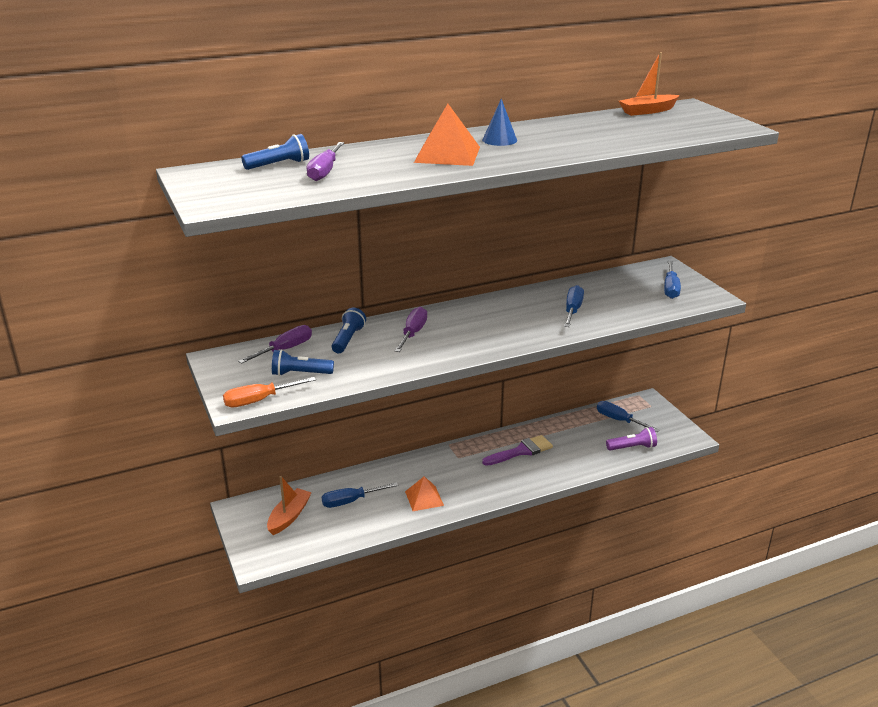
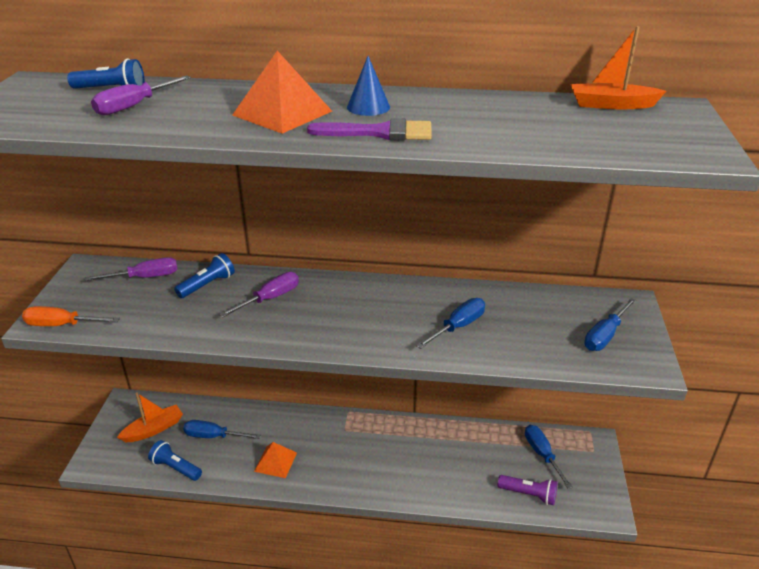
camera: 30 degrees right, 5 degrees up
blue flashlight [272,349,334,376] -> blue flashlight moved to [148,440,202,481]
purple brush [482,435,553,466] -> purple brush moved to [307,118,432,141]

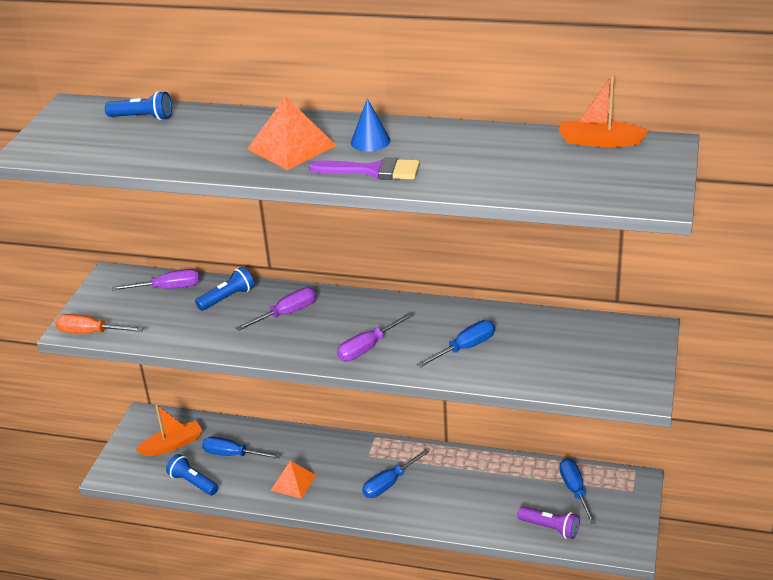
camera: 10 degrees right, 0 degrees up
purple screwdriver [91,76,191,116] -> purple screwdriver moved to [337,313,413,361]
blue screwdriver [584,298,636,351] -> blue screwdriver moved to [362,449,429,498]

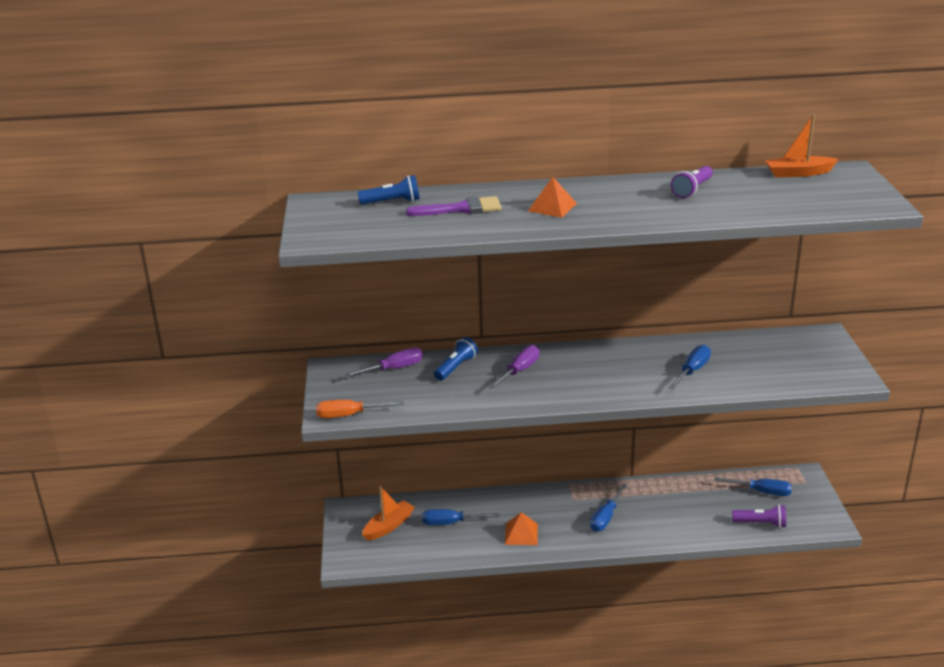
camera: 20 degrees left, 5 degrees down
blue flashlight [166,454,218,495] -> none
orange pyramid [247,96,337,170] -> orange pyramid [528,177,577,218], size x0.65
purple brush [309,157,420,180] -> purple brush moved to [406,196,501,216]
purple screwdriver [337,313,413,361] -> none
blue cone [351,98,391,151] -> none
blue screwdriver [560,459,596,524] -> blue screwdriver turned 135 degrees clockwise [715,477,792,496]
none -> purple flashlight [671,166,713,198]

